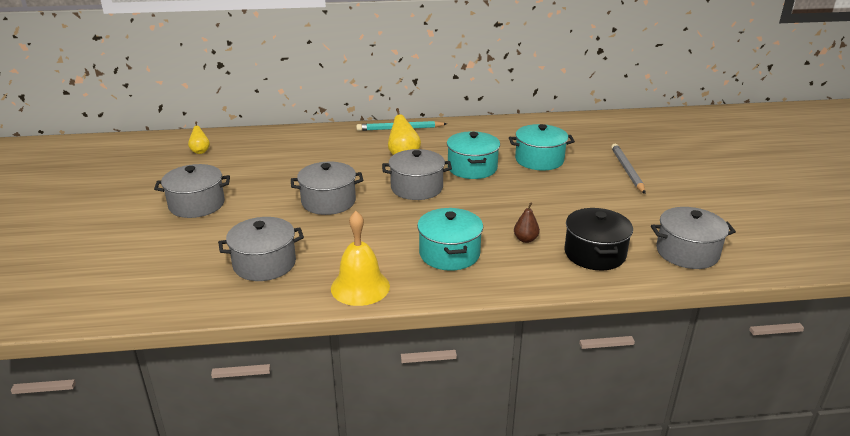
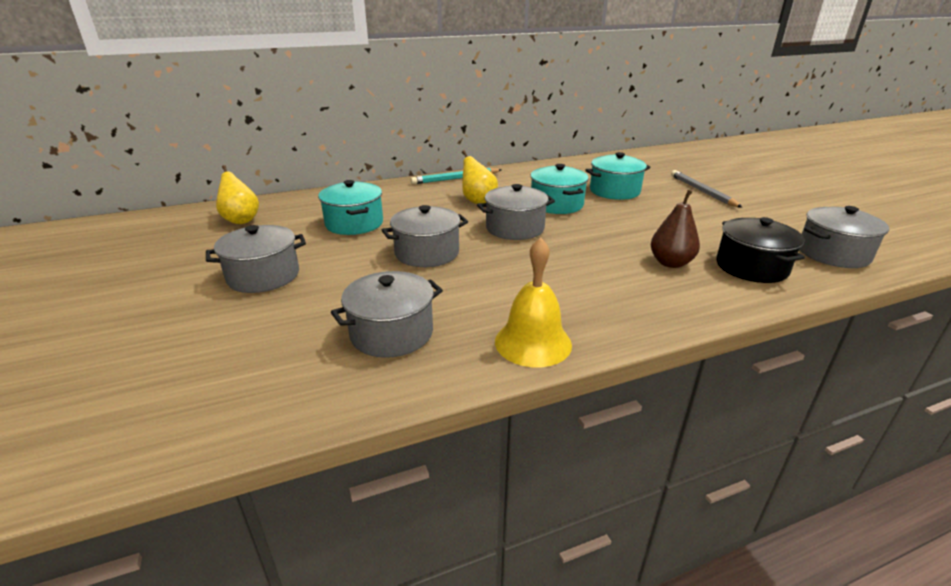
camera: 15 degrees left, 0 degrees up
yellow pear [188,122,210,154] -> yellow pear [216,165,259,224], size x1.58
turquoise pot [417,208,483,271] -> turquoise pot moved to [318,180,383,235]
brown pear [514,202,540,243] -> brown pear [650,190,700,268], size x1.58

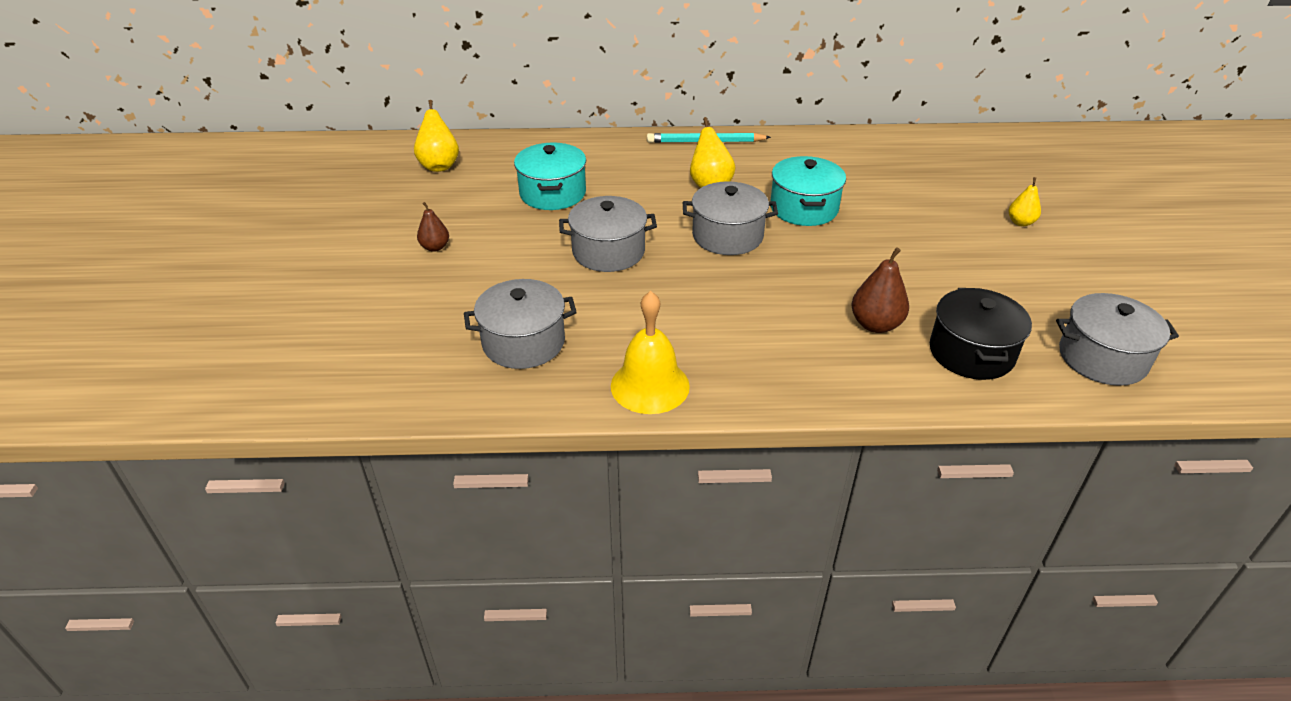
camera: 20 degrees right, 10 degrees up
grey pot [206,225,306,293] -> brown pear [417,202,449,252]
turquoise pot [585,152,650,200] -> none
grey pencil [671,170,743,208] -> yellow pear [1008,177,1041,226]

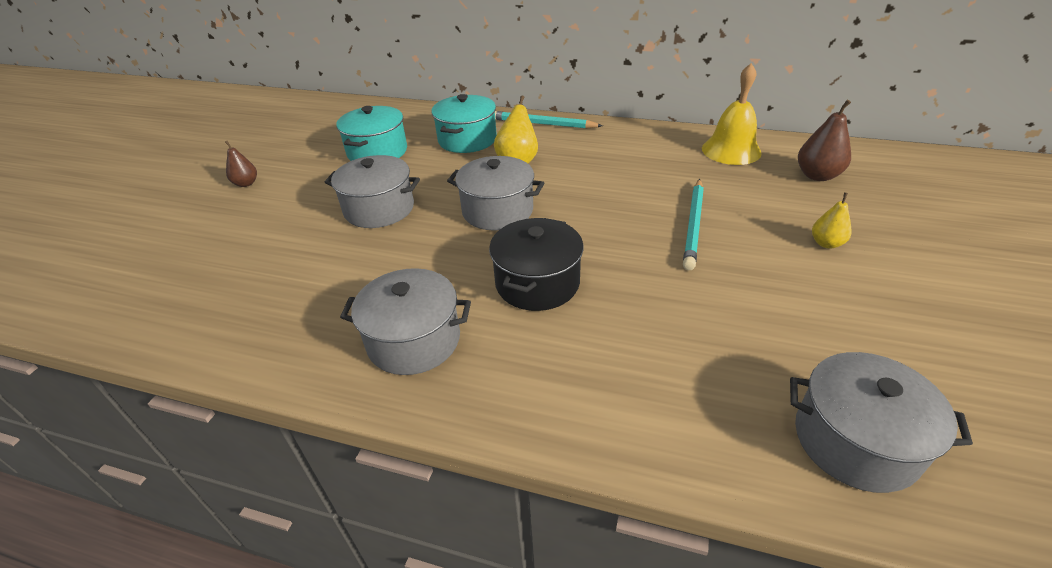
camera: 20 degrees right, 0 degrees up
yellow pear [414,100,459,172] -> none
grey pot [464,279,577,369] -> grey pot moved to [340,268,471,375]
yellow bell [611,291,690,414] -> yellow bell moved to [702,63,762,165]
turquoise pot [771,156,846,226] -> turquoise pot moved to [431,94,497,153]
brown pear [851,247,909,333] -> brown pear moved to [798,100,851,181]
black pot [930,288,1032,380] -> black pot moved to [489,218,584,311]
none -> turquoise pencil [683,179,704,270]

